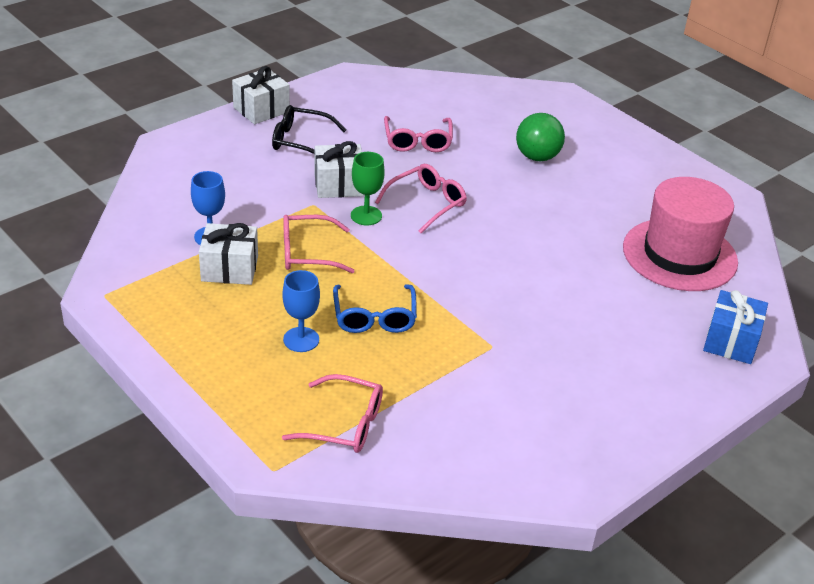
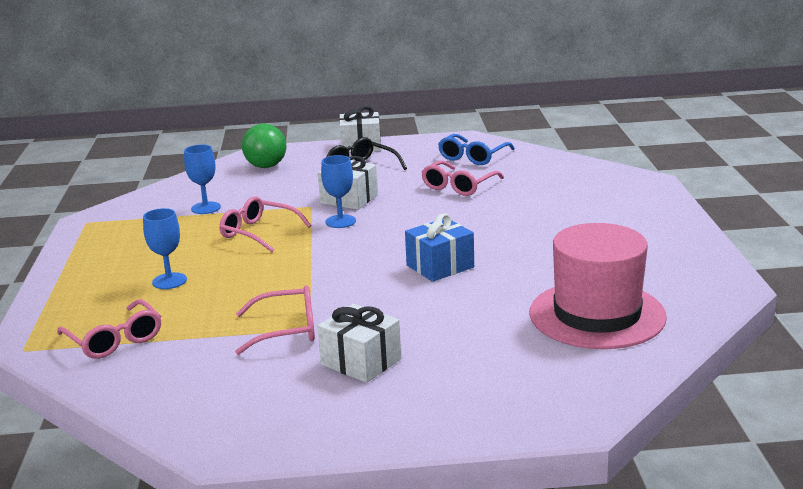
camera: 40 degrees right, 15 degrees down
white gift [199,223,258,285] -> white gift moved to [318,304,401,383]
blue glasses [333,284,417,333] -> blue glasses moved to [438,134,515,165]
green goblet [351,152,385,225] -> blue goblet [321,155,356,228]
pink glasses [375,164,467,233] -> pink glasses moved to [235,285,315,355]
green ball [516,113,565,161] -> green ball moved to [242,123,286,168]
blue gift [703,290,768,364] -> blue gift moved to [405,213,474,282]

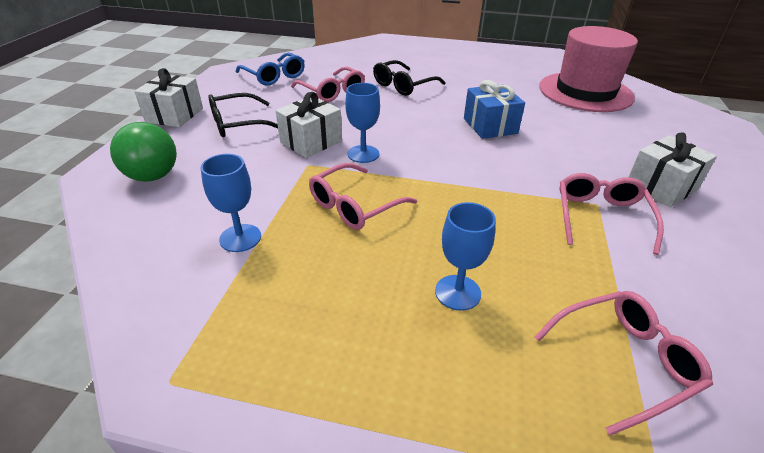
camera: 75 degrees left, 15 degrees up
none -> black glasses [373,60,446,96]

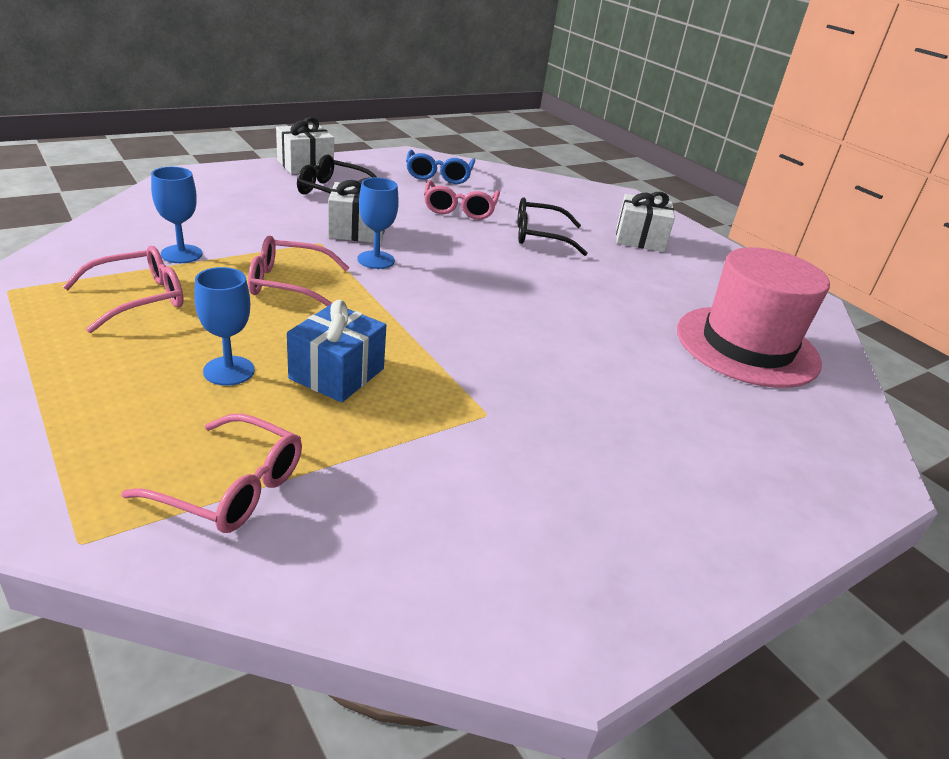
camera: 40 degrees right, 5 degrees down
green ball [110,122,177,182] -> none
blue gift [464,80,525,139] -> blue gift moved to [287,300,386,402]
pink glasses [559,173,664,255] -> pink glasses moved to [62,246,184,333]
white gift [629,133,717,207] -> white gift moved to [616,192,675,252]

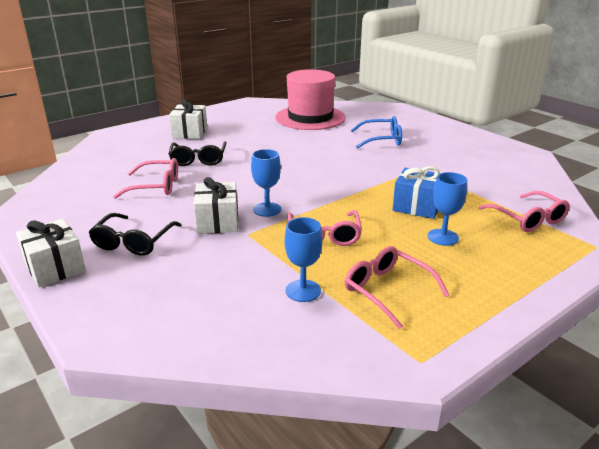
camera: 90 degrees left, 5 degrees down
pink glasses [121,414,302,533] -> pink glasses turned 135 degrees clockwise [478,191,570,232]
blue glasses [406,150,475,184] -> blue glasses moved to [351,116,402,149]

